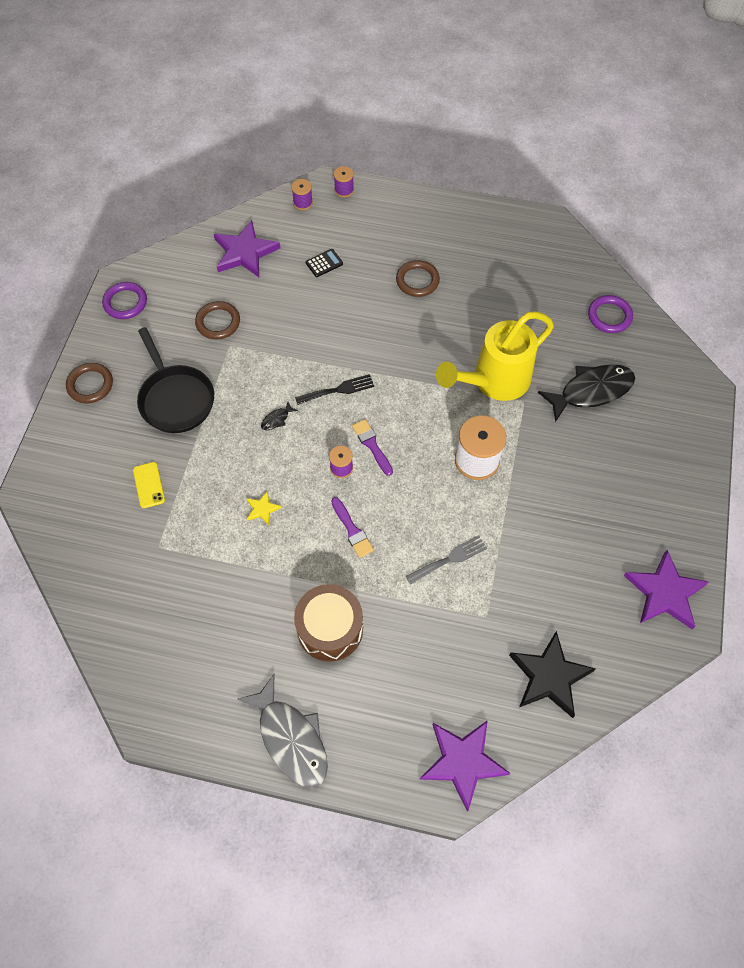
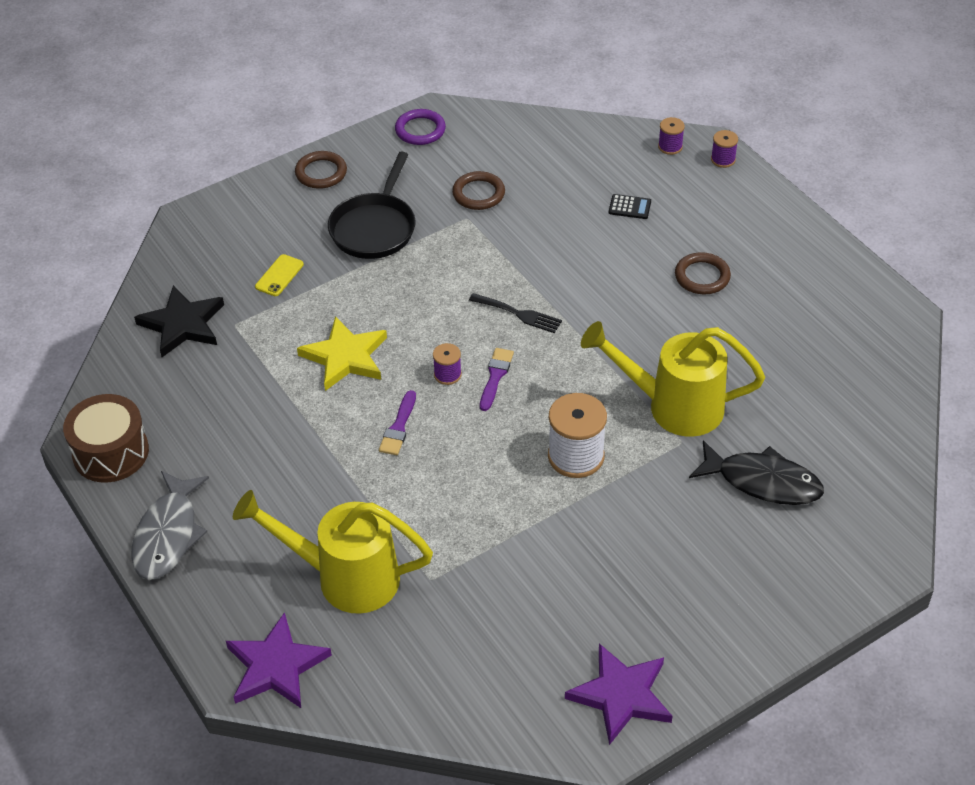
camera: 45 degrees right, 15 degrees down
purple star [214,220,280,277] -> none
yellow star [246,491,282,525] -> yellow star [297,316,387,391], size x2.16
black fish [261,402,298,430] -> none
brown drum [294,584,363,662] -> brown drum moved to [63,394,149,483]
grey fork [406,535,487,585] -> none
black star [509,631,596,718] -> black star moved to [134,285,224,357]
purple ring [588,295,633,333] -> none
none -> yellow watering can [233,490,433,614]

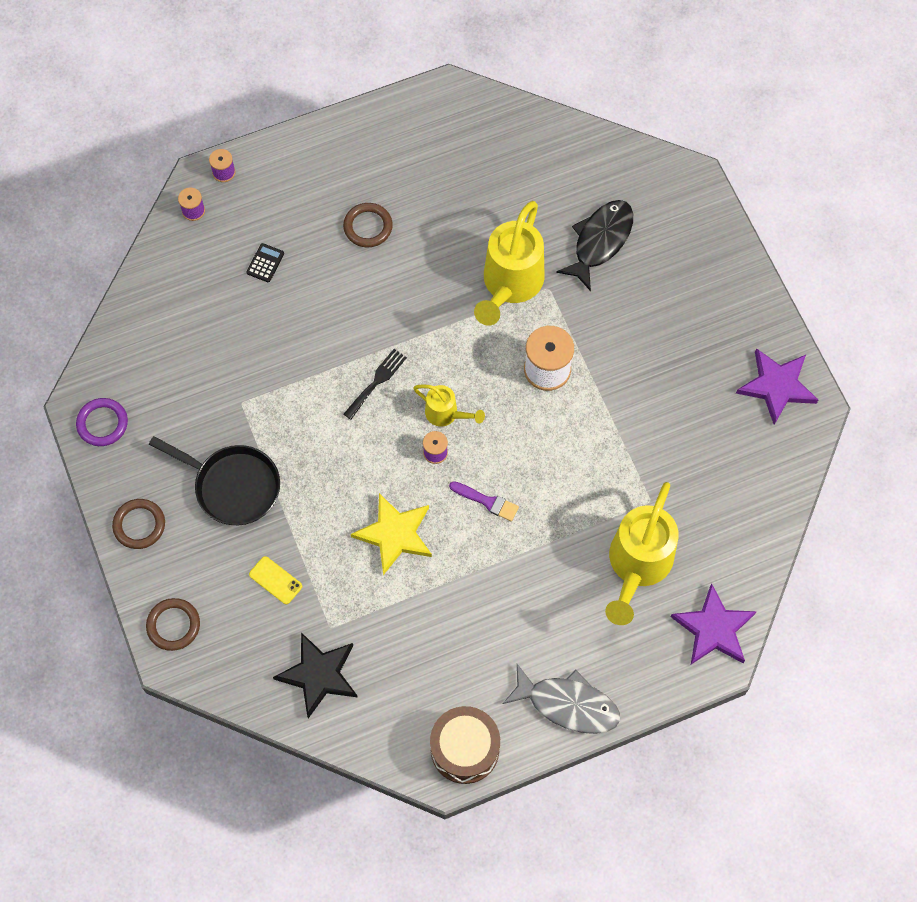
camera: 80 degrees left, 20 degrees up
brown ring [452,171,505,210] -> brown ring moved to [146,598,200,651]
purple brush [480,348,514,411] -> yellow watering can [413,384,485,427]

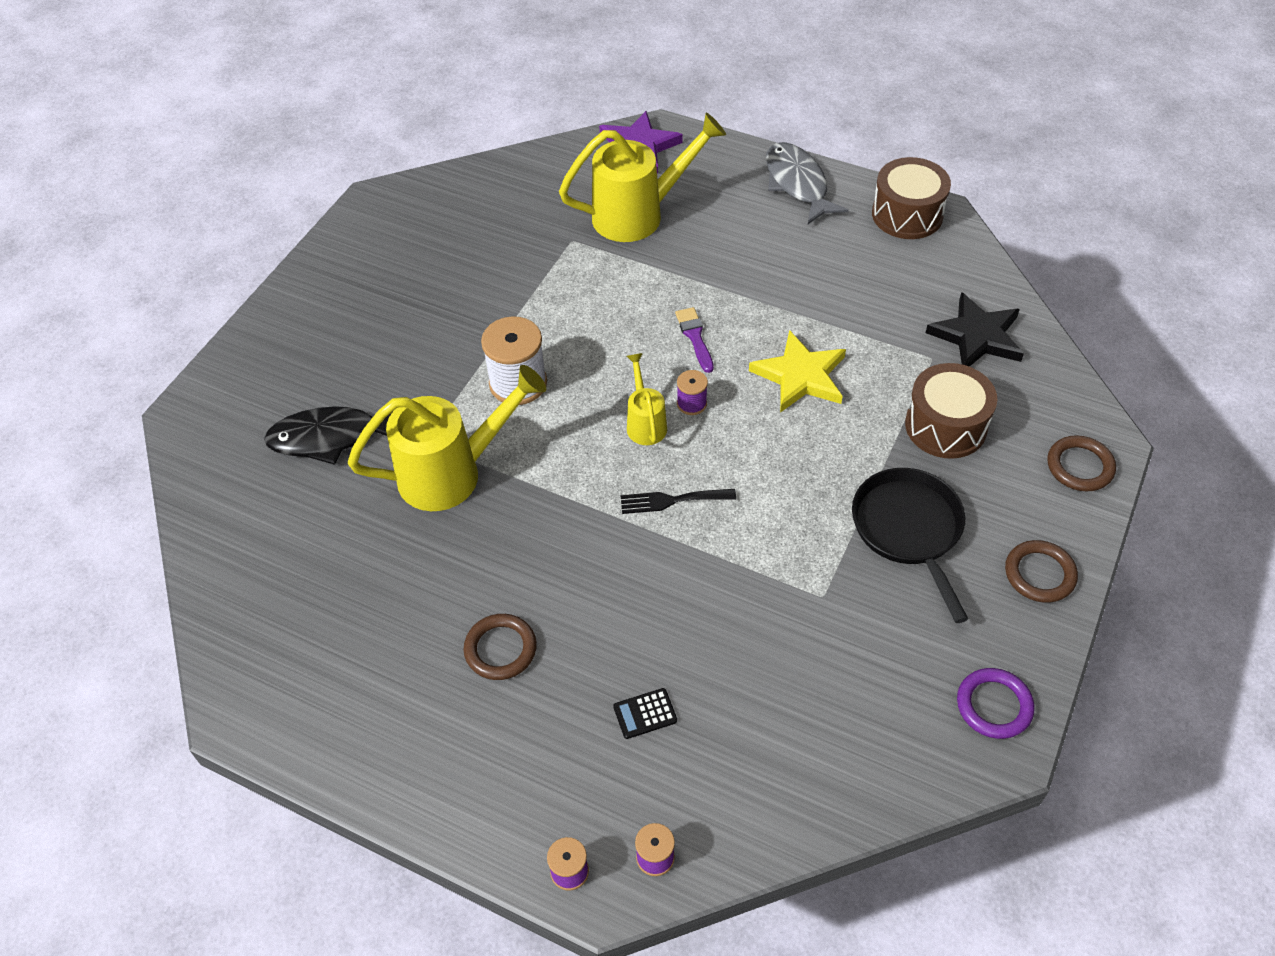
camera: 130 degrees left, 15 degrees down
yellow phone [249,556,302,604] -> brown drum [905,363,997,459]
purple star [736,348,818,425] -> none

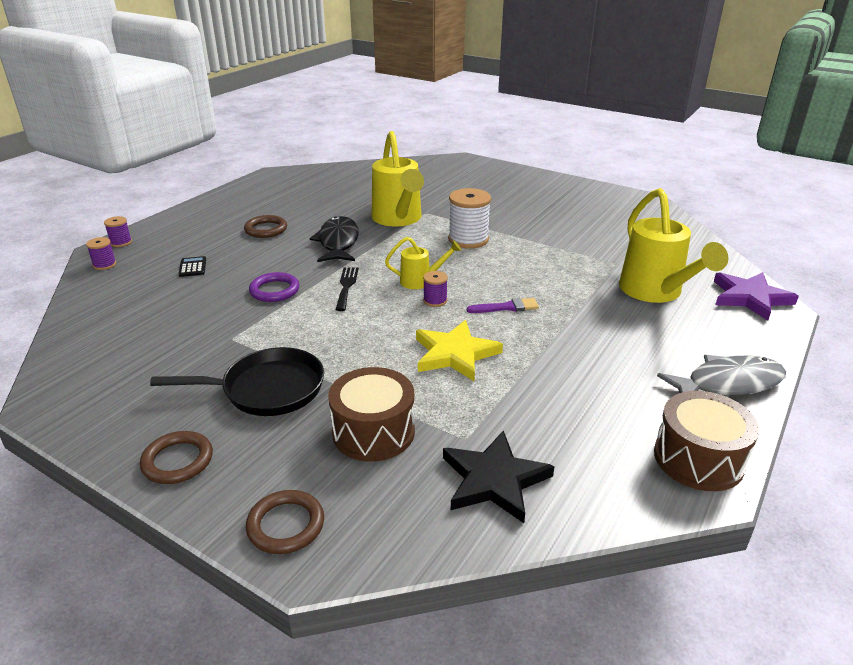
camera: 95 degrees right, 20 degrees down
black fish [264,406,392,465] -> black fish moved to [309,216,359,262]
purple ring [957,668,1035,739] -> purple ring moved to [249,272,299,302]

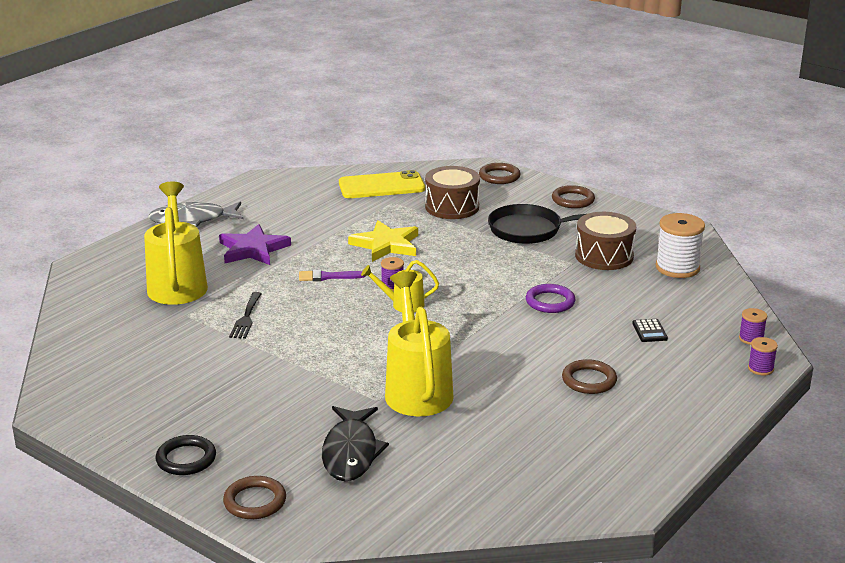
camera: 175 degrees left, 5 degrees down
black fish [309,216,359,262] -> black fish moved to [322,406,389,481]
black fork [335,267,359,311] -> black fork moved to [229,292,262,339]
black star [443,430,555,523] -> yellow phone [339,170,425,198]
white spool [448,188,491,249] -> white spool moved to [656,213,705,278]
brown drum [654,391,759,491] -> brown drum moved to [575,212,636,270]
purple star [714,272,799,321] -> purple star moved to [219,224,291,265]
none -> black ring [156,435,216,475]
none -> brown ring [223,476,286,519]

